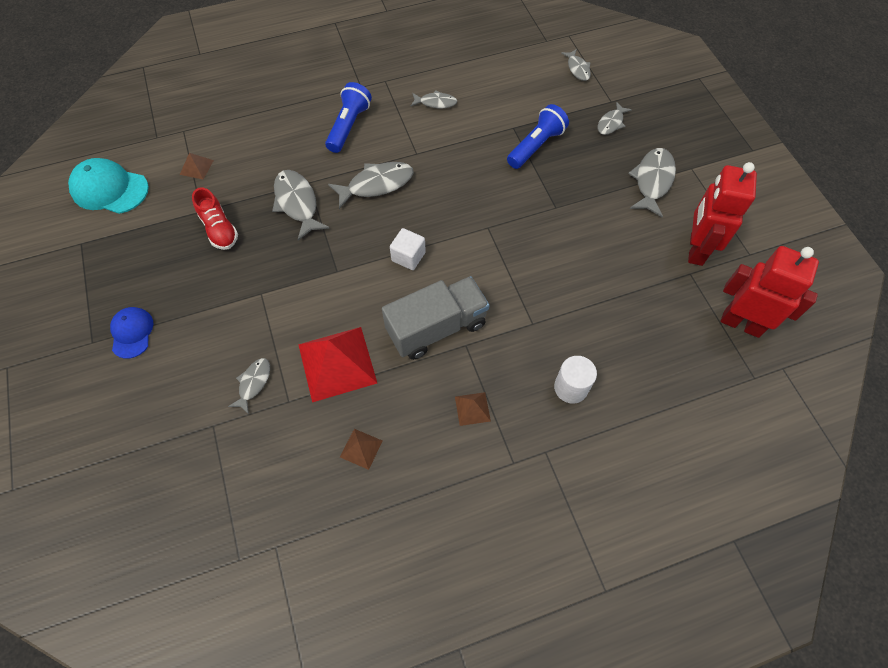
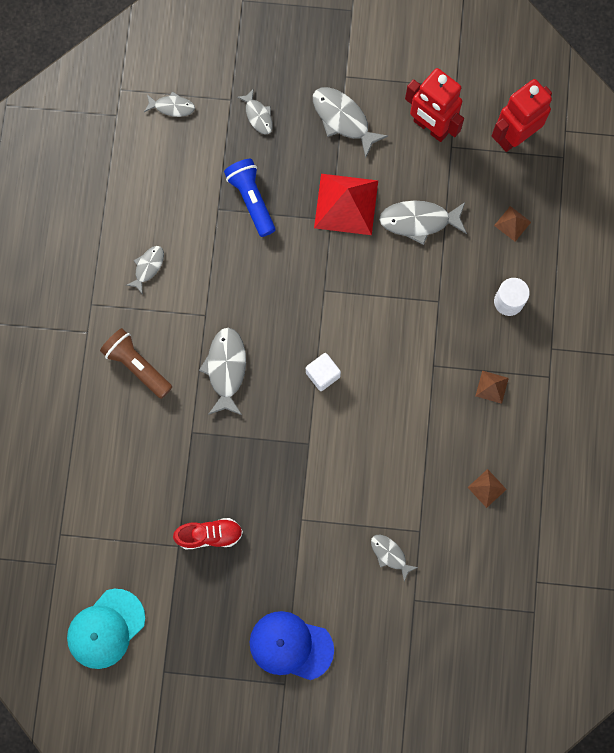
camera: 65 degrees left, 15 degrees up
blue cap [110,307,153,359] -> blue cap [250,611,334,680], size x1.59
brown pyramid [180,153,214,180] -> brown pyramid moved to [494,206,531,241]
grey fish [272,170,330,240] -> grey fish moved to [379,201,467,245]
red pyramid [298,327,377,402] -> red pyramid moved to [314,174,378,235]
blue flashlight [325,82,372,153] -> brown flashlight [100,328,172,399]
grey truck [382,276,490,360] -> none

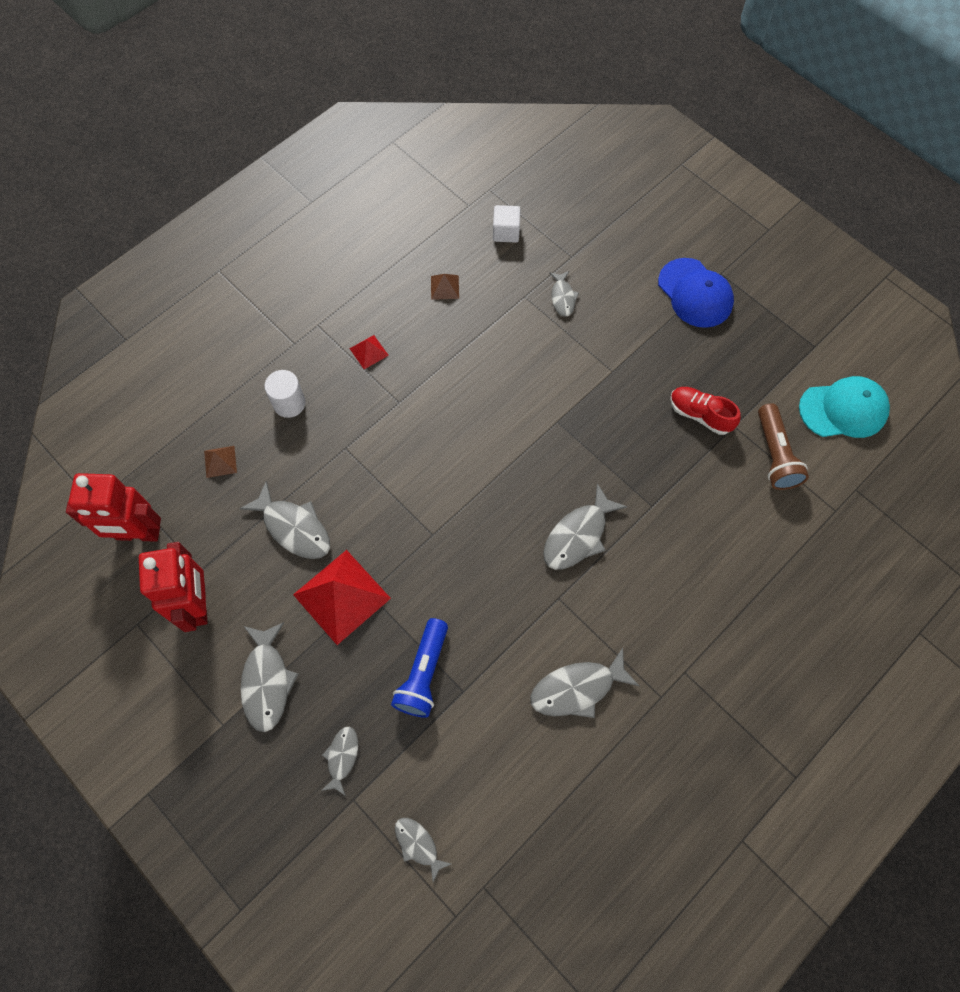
camera: 140 degrees left, 10 degrees down
brown flashlight [100,328,172,399] -> brown flashlight moved to [758,403,809,490]
grey fish [126,246,164,295] -> grey fish [530,648,639,718], size x1.70
white cube [306,353,341,391] -> white cube moved to [493,205,521,243]
brown pyramid [476,370,509,404] -> red pyramid [349,335,389,369]

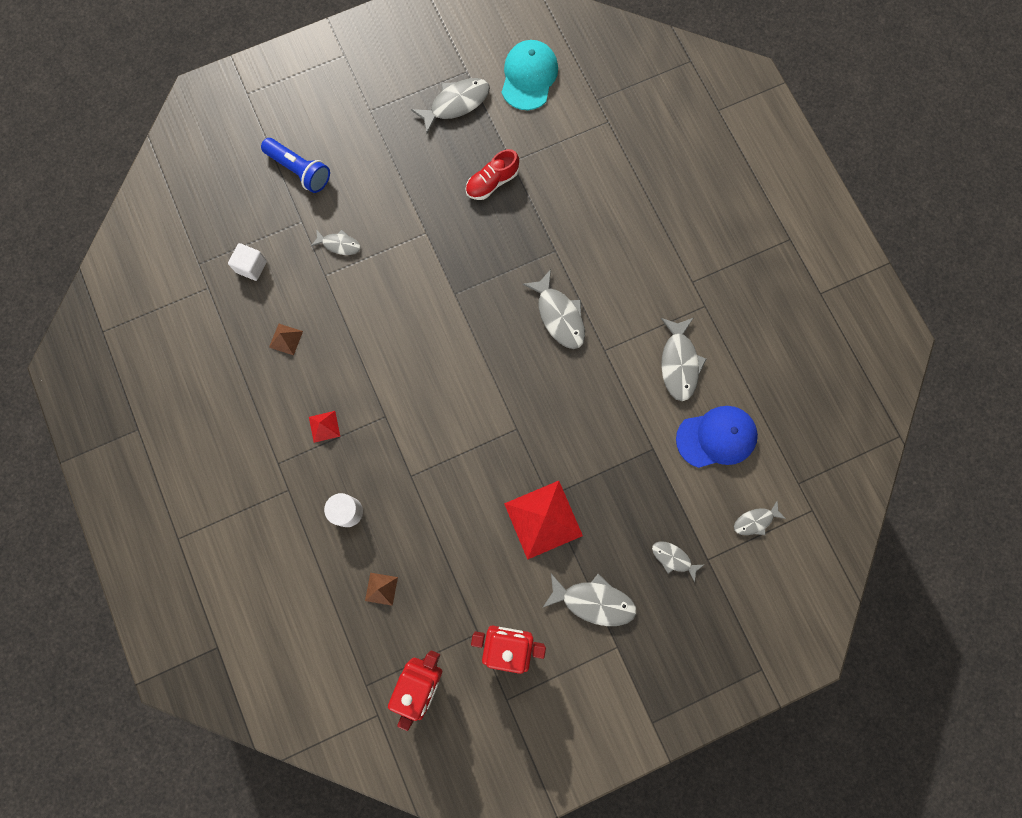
camera: 70 degrees left, 10 degrees up
grey fish [239,481,330,559] -> grey fish moved to [411,78,490,133]
blue flashlight [391,618,448,718] -> blue flashlight moved to [261,138,330,193]
blue cap [658,258,734,328] -> blue cap moved to [676,406,758,468]
brown flashlight [758,403,809,490] -> none

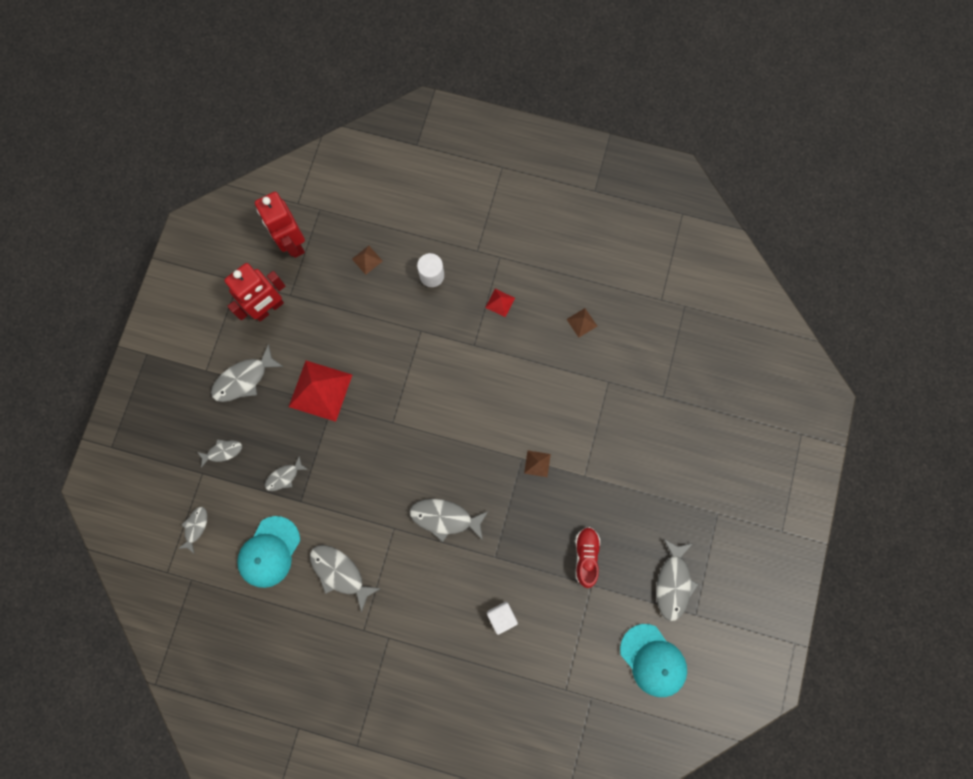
camera: 130 degrees right, 0 degrees up
white cube [228,243,267,281] -> white cube moved to [487,602,518,635]
blue flashlight [261,138,330,193] -> none
grey fish [311,229,361,255] -> grey fish moved to [265,456,308,491]
blue cap [676,406,758,468] -> turquoise cap [237,516,300,588]
none -> brown pyramid [524,451,551,477]

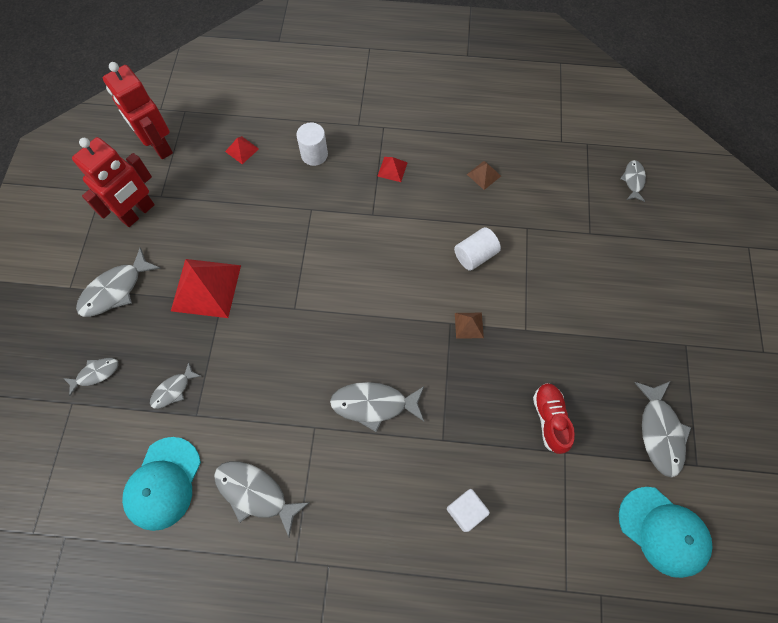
camera: 10 degrees left, 10 degrees down
grey fish [178,507,207,554] -> grey fish moved to [620,160,646,202]
brown pyramid [352,246,383,275] -> red pyramid [225,136,259,164]
none -> white cylinder [454,227,501,271]

